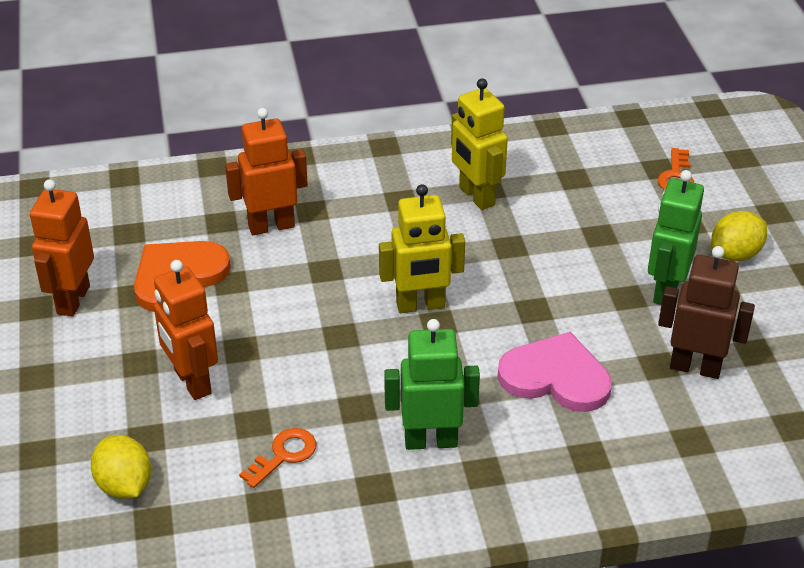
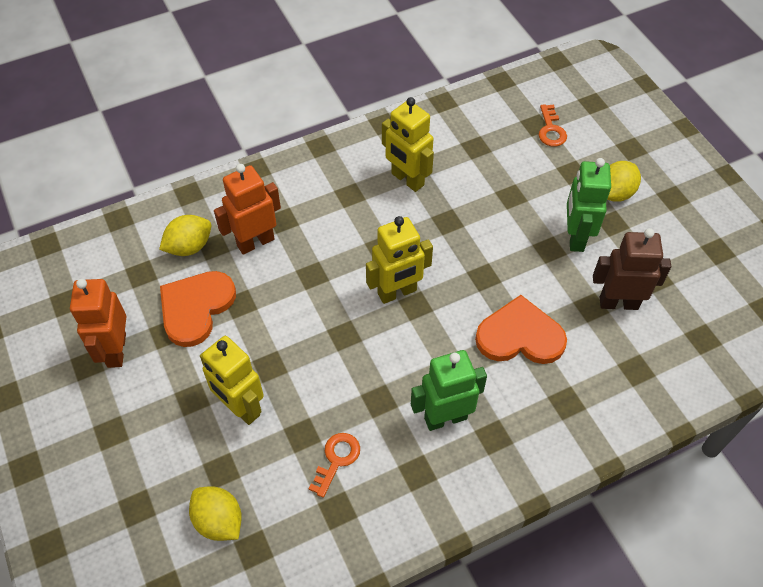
camera: 15 degrees left, 15 degrees up
orange robot [154,260,218,400] -> yellow robot [200,336,264,425]
pink heart [497,332,612,412] -> orange heart [475,295,567,364]
none -> yellow lemon [159,215,211,256]

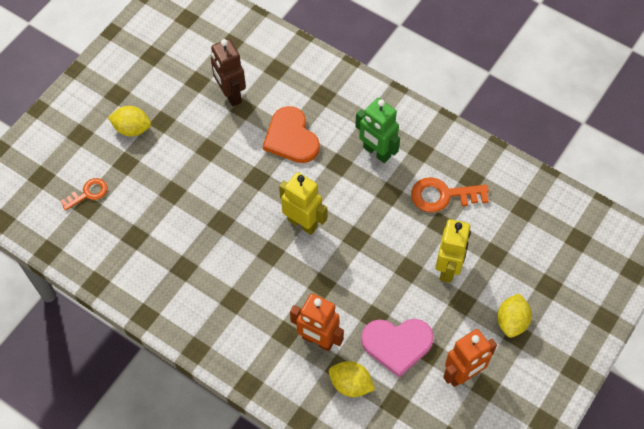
camera: 120 degrees left, 5 degrees up
orange heart [160,271,236,347] -> pink heart [361,319,434,378]
yellow lemon [189,486,242,541] -> yellow lemon moved to [497,293,532,338]
orange key [308,433,360,498] -> orange key [411,177,489,213], size x1.59
yellow robot [382,97,434,192] -> none
green robot [567,158,611,252] -> none

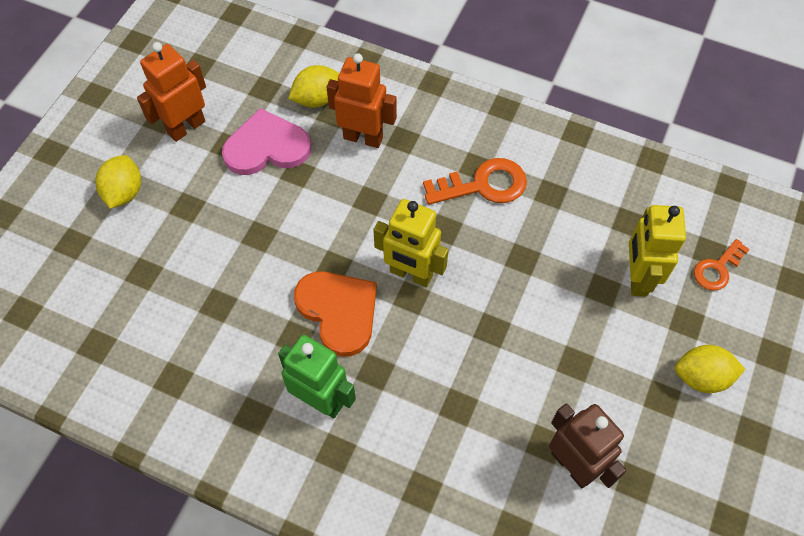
camera: 170 degrees right, 0 degrees up
orange heart [263,106,320,163] -> orange heart moved to [294,271,377,357]
yellow lemon [329,361,375,397] -> yellow lemon turned 45 degrees counterclockwise [288,65,340,108]
orange key [411,177,489,213] -> orange key moved to [423,158,527,205]
yellow robot [435,219,471,283] -> yellow robot moved to [629,205,686,297]

